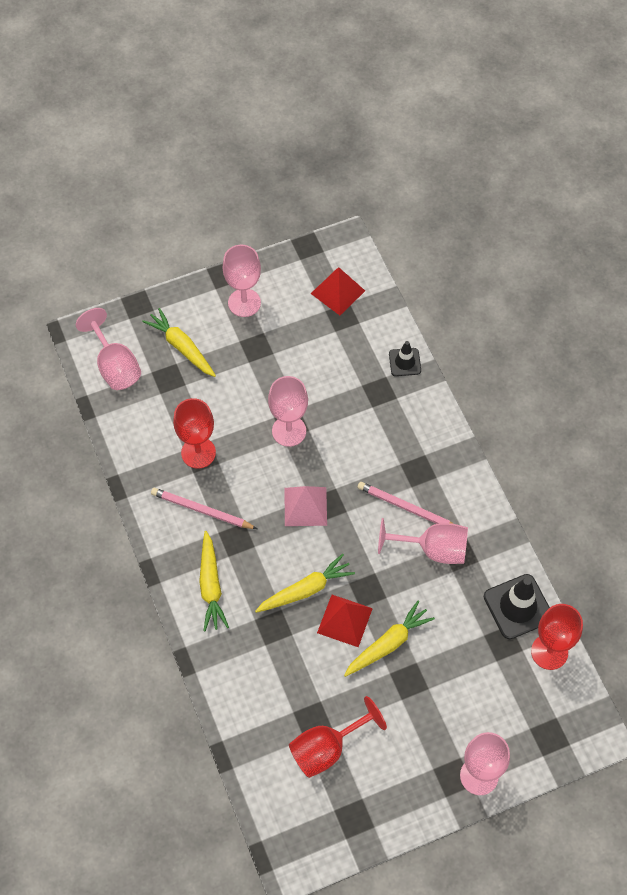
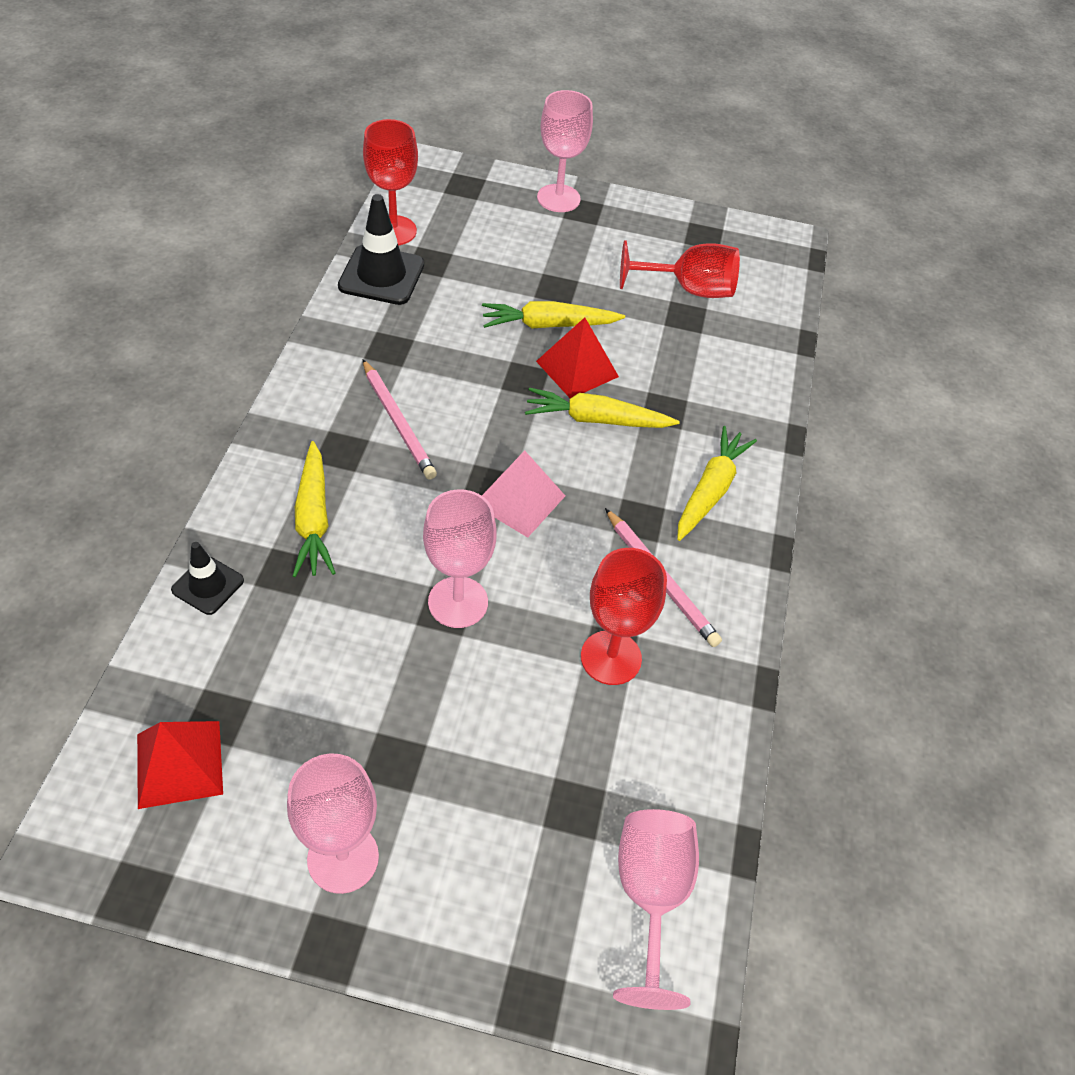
camera: 150 degrees left, 10 degrees down
yellow carrot [142,308,216,377] -> yellow carrot moved to [293,441,335,577]
pink goblet [378,518,468,564] -> none

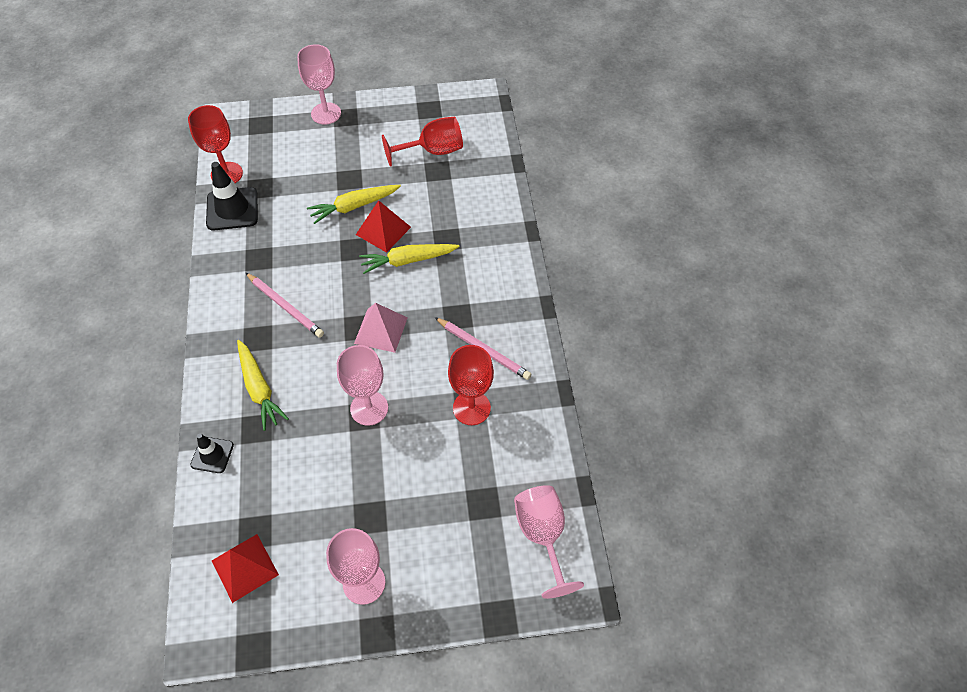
camera: 15 degrees left, 5 degrees up
yellow carrot [677,426,757,541] -> none

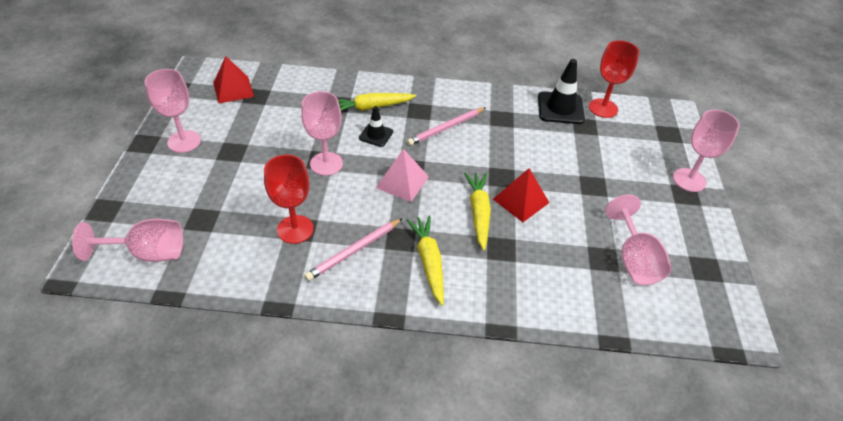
camera: 100 degrees right, 10 degrees down
black traffic cone [190,434,234,473] -> black traffic cone moved to [359,106,393,147]
yellow carrot [307,185,401,224] -> yellow carrot moved to [406,216,444,306]
red goblet [382,117,463,167] -> pink goblet [605,194,672,285]

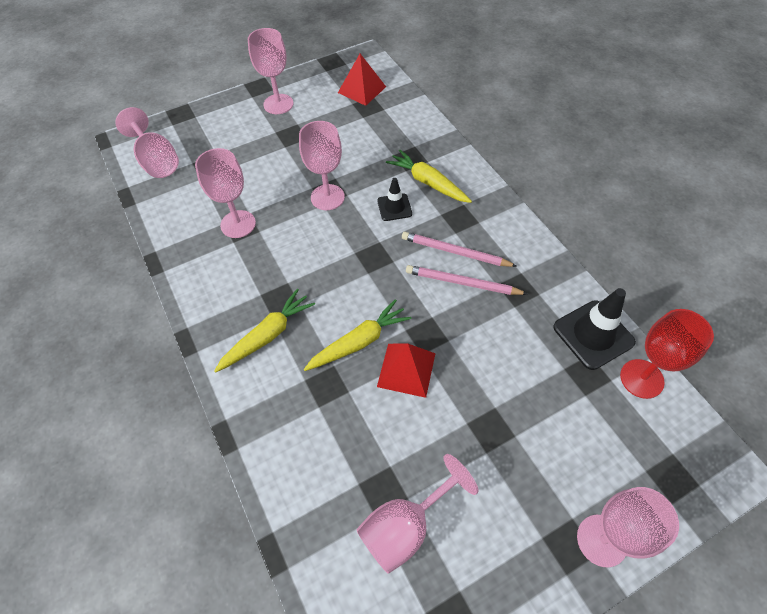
camera: 60 degrees right, 10 degrees up
red goblet [264,155,314,244] -> pink goblet [195,148,256,238]
pink pencil [304,218,403,281] -> pink pencil moved to [406,265,528,295]
pink pyramid [376,149,429,202] -> none

